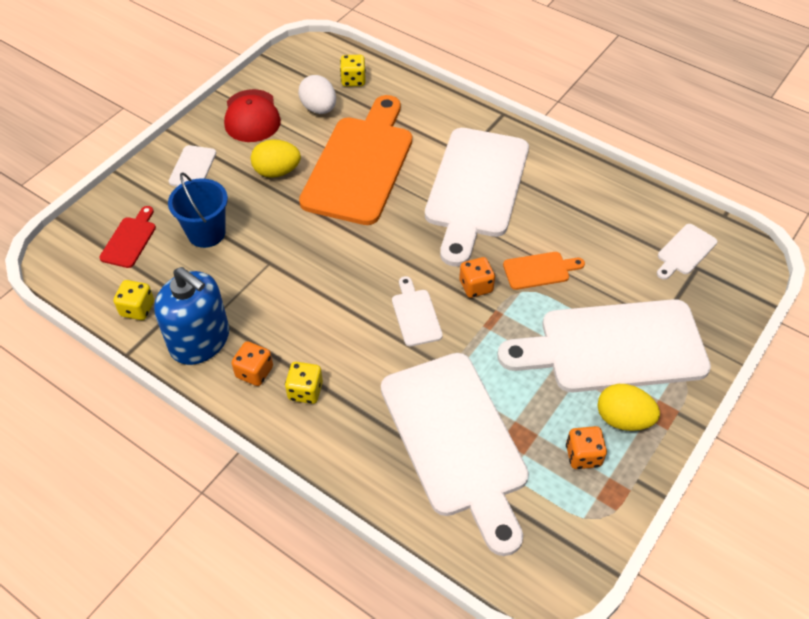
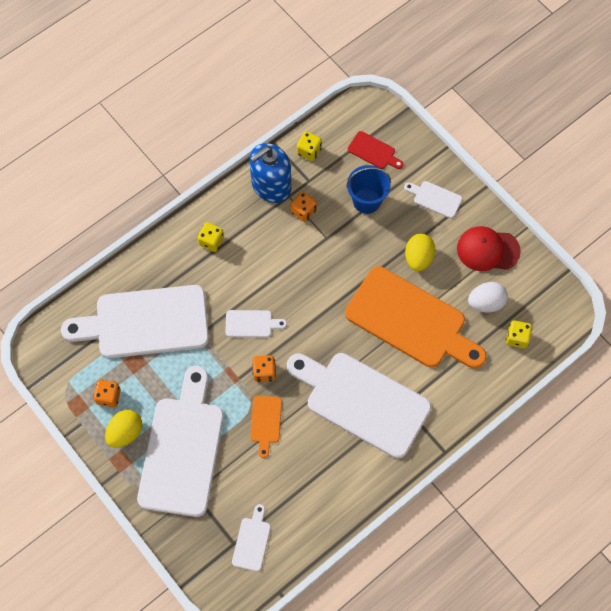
camera: 105 degrees right, 15 degrees up
orange dice [232,341,273,386] -> orange dice moved to [290,191,317,222]
white cutting board [657,224,717,280] -> white cutting board turned 45 degrees clockwise [232,504,271,571]

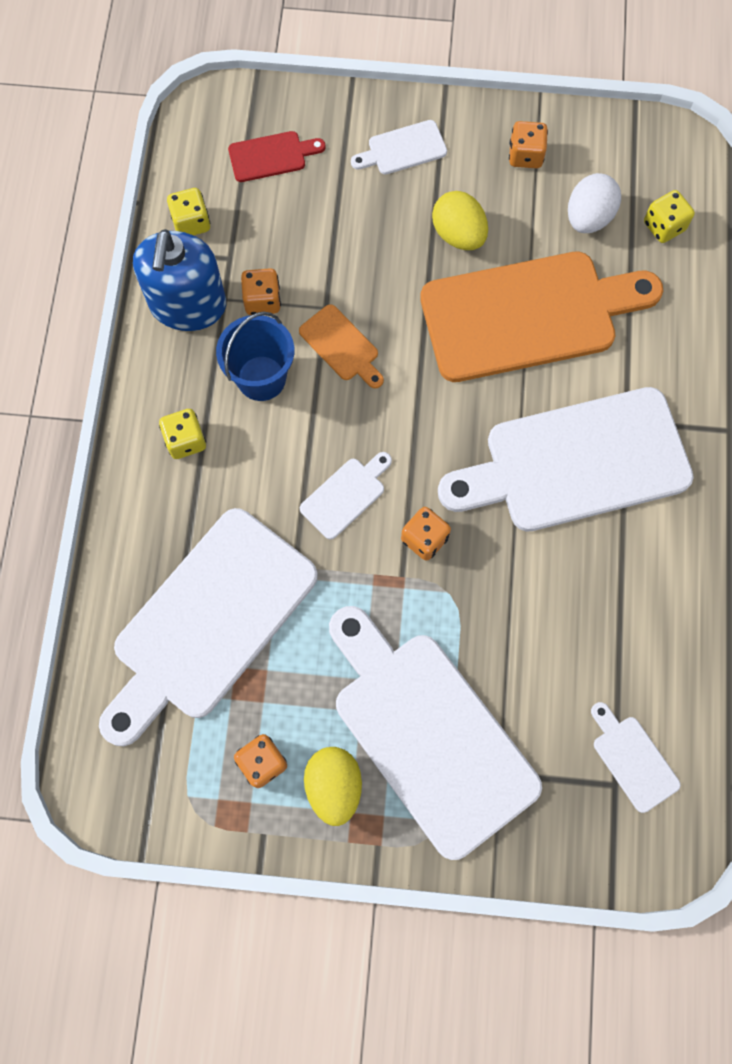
camera: 45 degrees left, 5 degrees up
orange cutting board [250,396,282,458] -> orange cutting board moved to [299,304,384,388]
blue bucket [346,165,391,214] -> blue bucket moved to [216,311,294,401]
red cap [457,226,521,271] -> orange dice [509,121,548,168]

